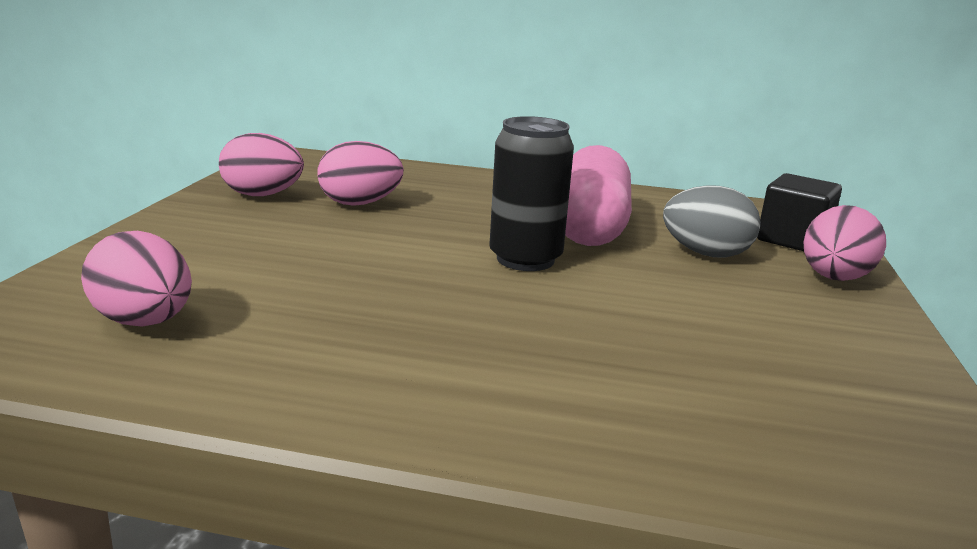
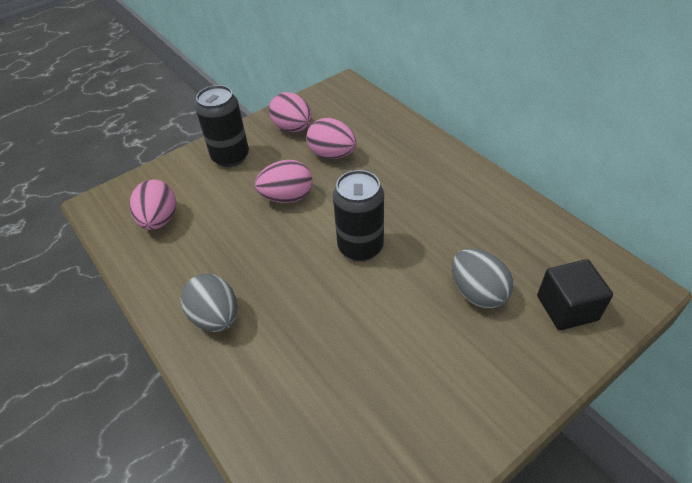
camera: 45 degrees right, 25 degrees up
pink capsule [565,145,632,246] -> none
pink egg [804,205,886,281] -> pink egg moved to [255,160,313,203]
none -> grey egg [181,274,238,332]
none -> black can [195,85,249,167]

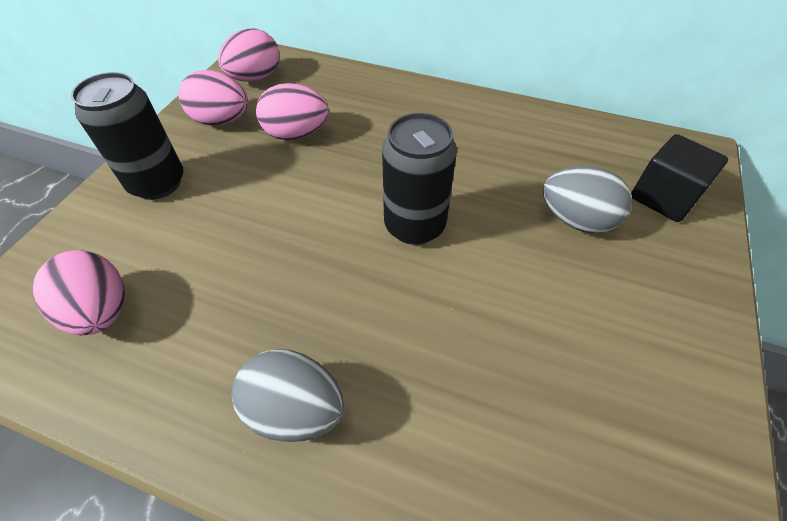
camera: 35 degrees left, 5 degrees up
pink egg [255,160,313,203] -> pink egg moved to [218,28,280,82]

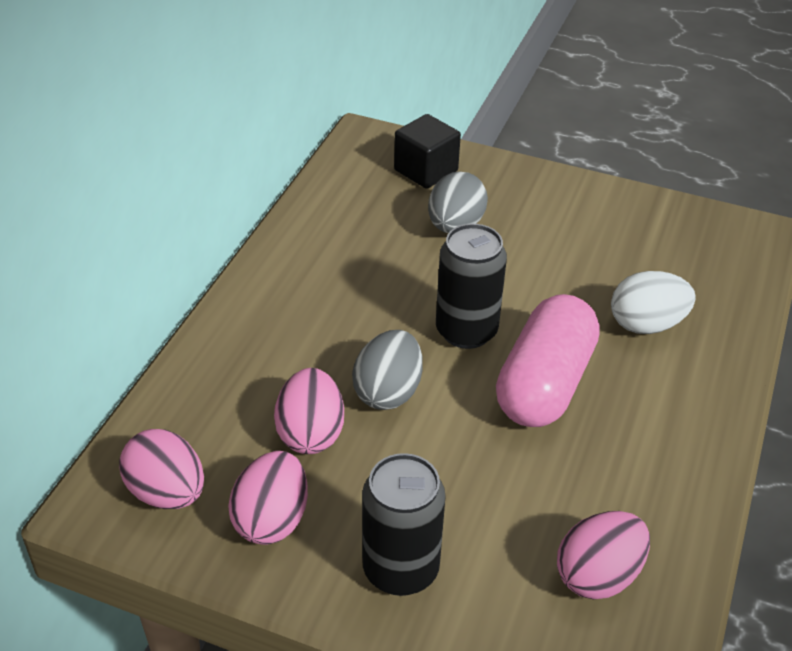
camera: 90 degrees left, 10 degrees down
grey egg [232,349,344,442] -> grey egg moved to [352,330,422,410]
none -> pink capsule [496,294,600,427]
none -> white egg [611,271,696,334]

